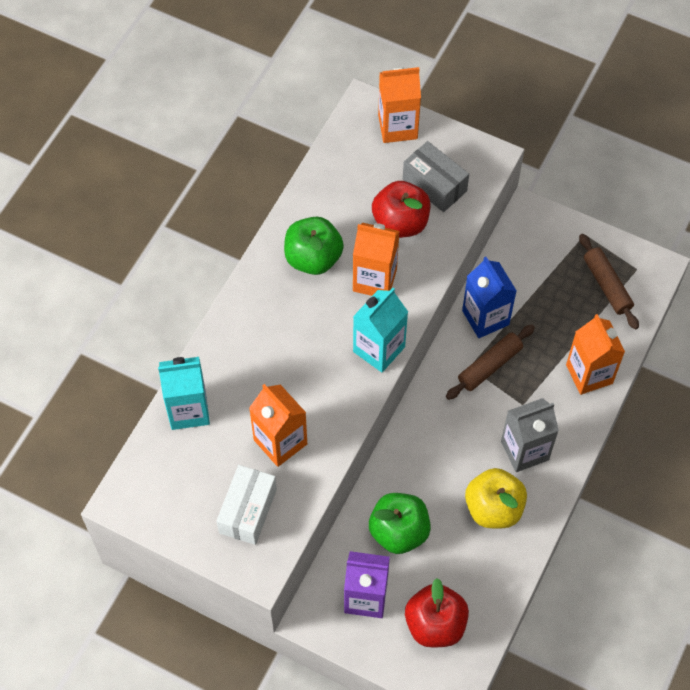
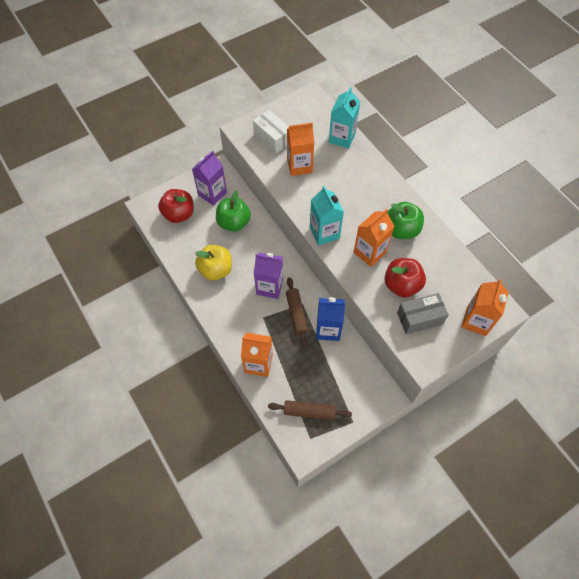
camera: 120 degrees right, 0 degrees up
grey carton [501,398,559,472] -> none
none -> purple carton [254,253,283,299]

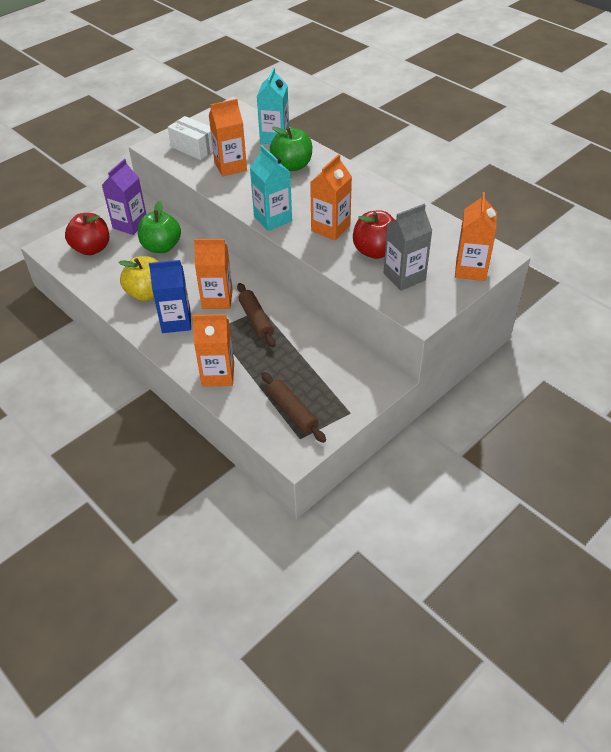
camera: 10 degrees left, 15 degrees down
purple carton [254,253,283,299] -> orange carton [194,239,233,309]
brown rolling pin [268,400,352,420] -> brown rolling pin turned 60 degrees clockwise [261,372,326,443]
blue carton [316,297,345,341] -> blue carton moved to [149,260,191,333]
green apple [387,202,424,239] -> green apple moved to [270,126,312,171]
grey box [397,293,449,334] -> grey carton [384,204,432,291]

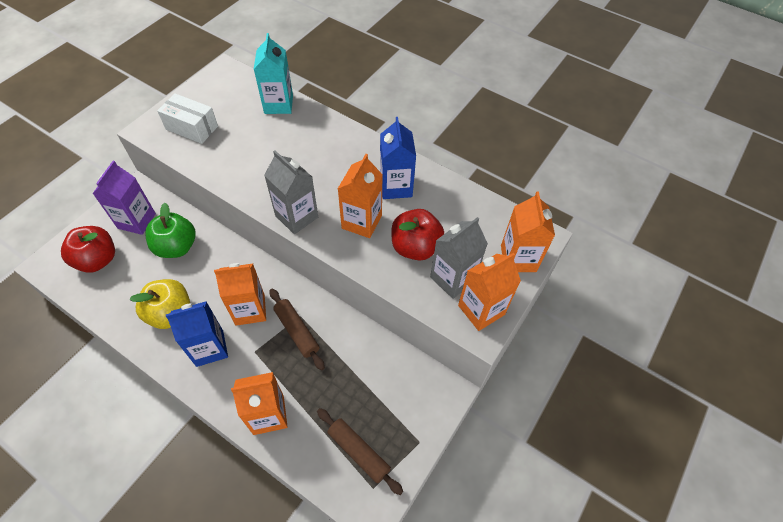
camera: 15 degrees left, 10 degrees up
orange carton [209,99,247,176] -> orange carton moved to [458,253,521,331]
turquoise carton [250,145,292,231] -> grey carton [264,150,318,234]
green apple [270,126,312,171] -> none
none -> blue carton [380,117,416,199]

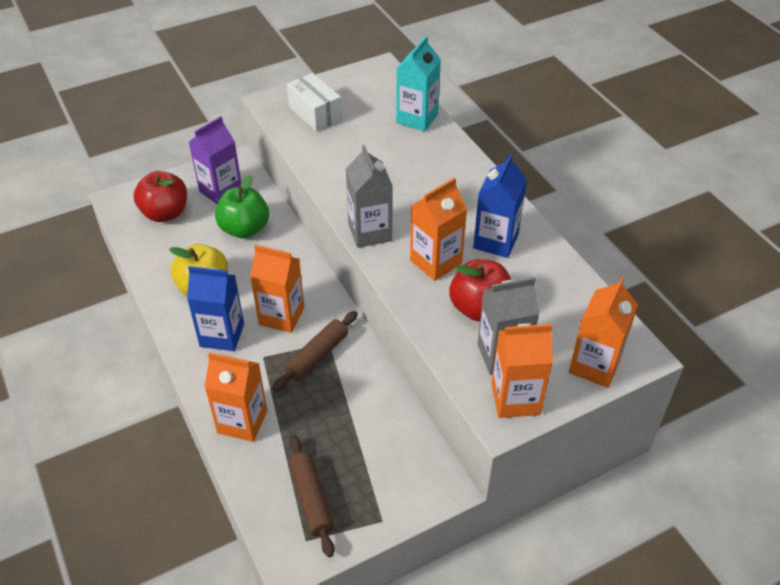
camera: 30 degrees right, 10 degrees down
brown rolling pin [269,289,325,370] -> brown rolling pin turned 45 degrees clockwise [272,311,358,391]

